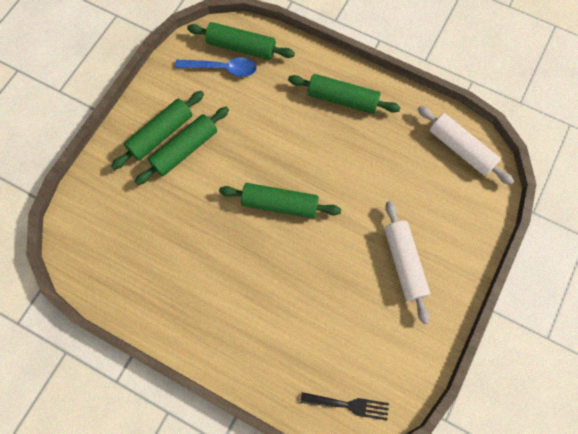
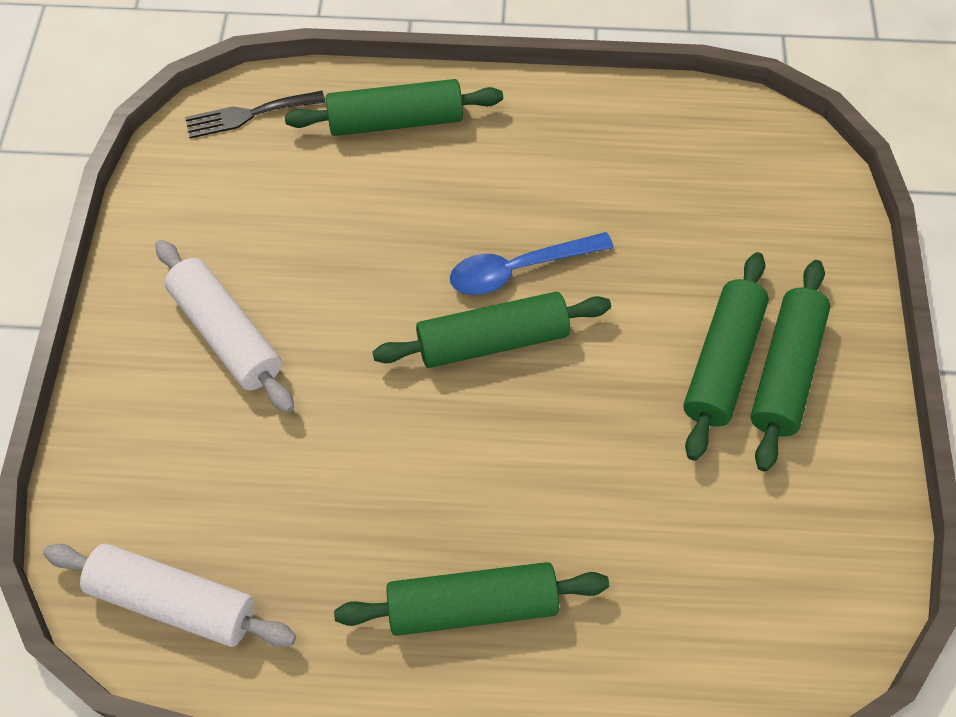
camera: 155 degrees right, 10 degrees down
blue spoon [175,57,257,77] -> blue spoon moved to [450,232,614,295]
green rolling pin [187,22,295,60] -> green rolling pin moved to [285,79,503,136]

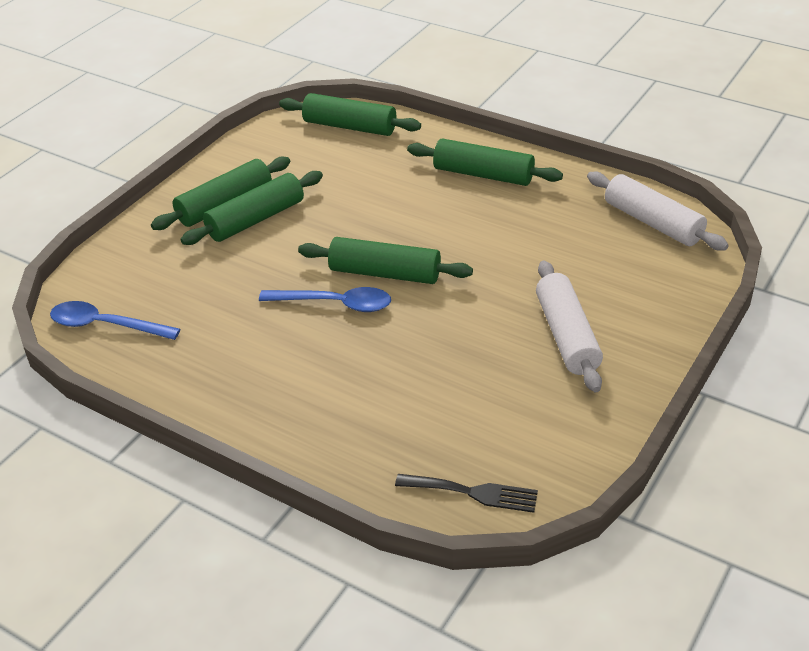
camera: 150 degrees left, 20 degrees down
green rolling pin [285,79,503,136] -> green rolling pin moved to [279,93,421,136]
none -> blue spoon [50,301,180,340]

